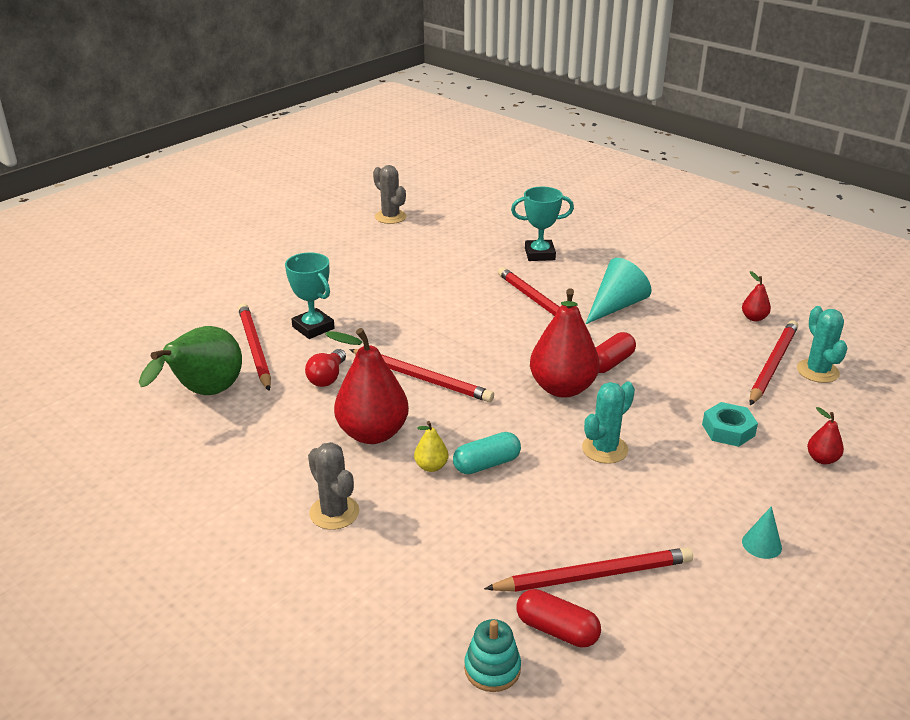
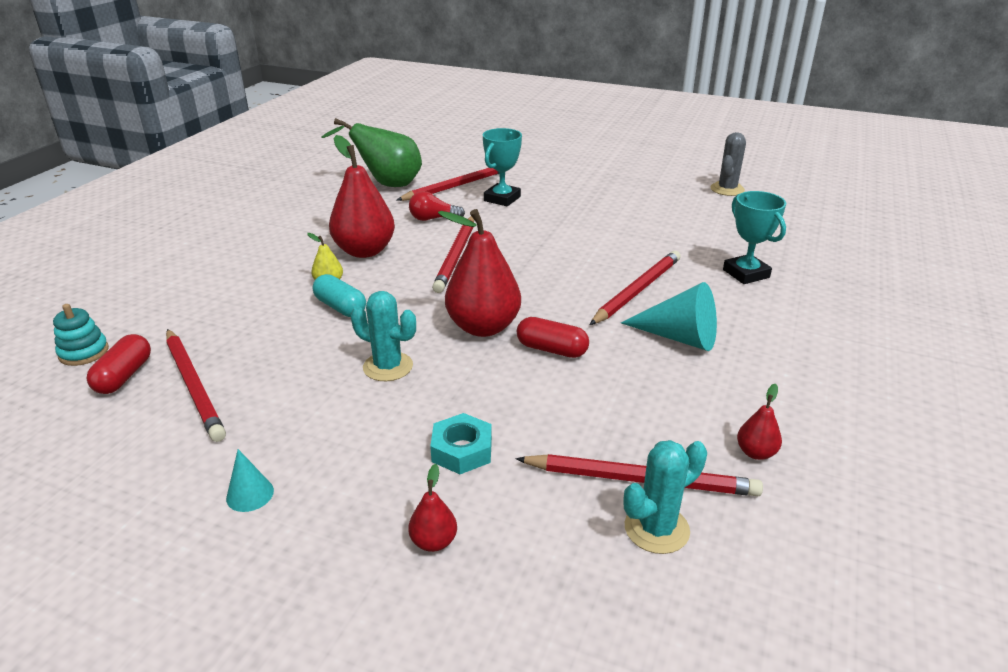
camera: 70 degrees right, 0 degrees up
grey cactus [308,442,360,530] -> none

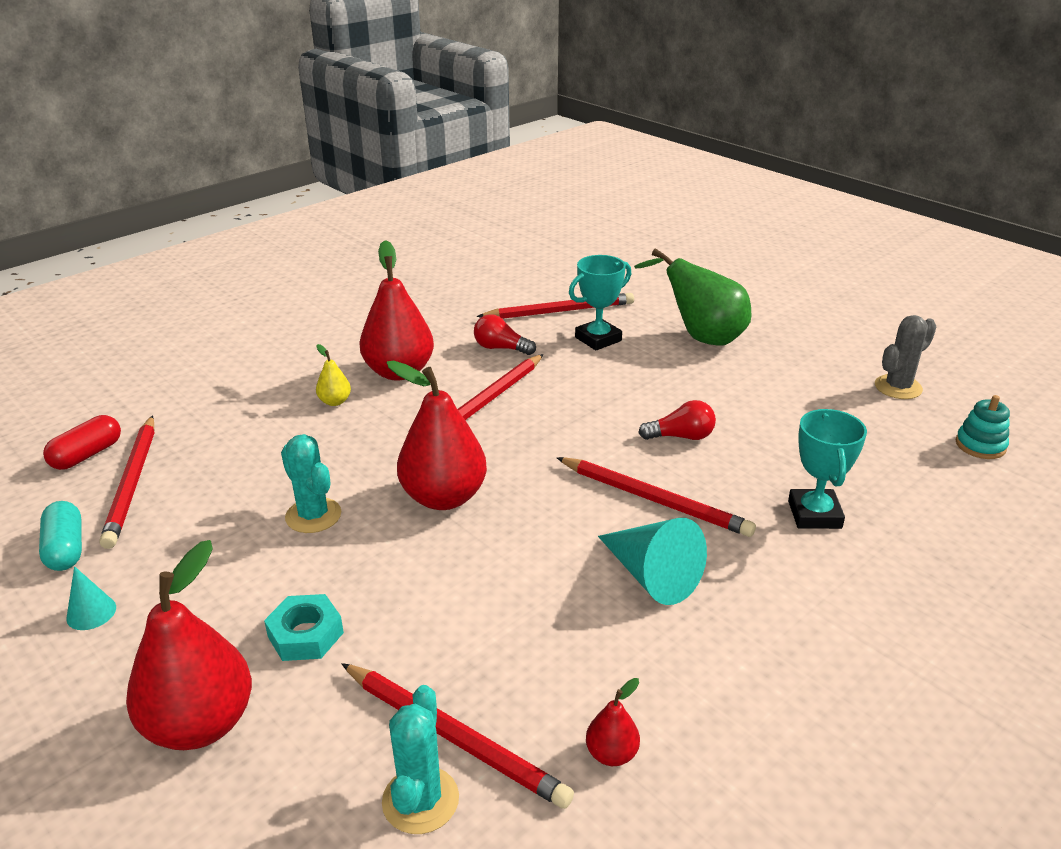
camera: 25 degrees right, 0 degrees up
turquoise stacking toy [53,304,109,366] -> turquoise stacking toy moved to [956,395,1010,459]
turquoise capsule [313,274,366,317] -> turquoise capsule moved to [39,501,82,571]
green pear [322,118,422,187] -> green pear moved to [634,248,751,346]
red pear [408,464,457,552] -> red pear [126,540,252,750], size x2.23
red capsule [517,317,589,358] -> none
red pencil [590,251,681,325] -> red pencil turned 60 degrees clockwise [556,457,756,537]
turquoise cactus [623,440,707,554] -> turquoise cactus turned 75 degrees counterclockwise [382,685,459,834]
none -> red light bulb [638,400,716,440]

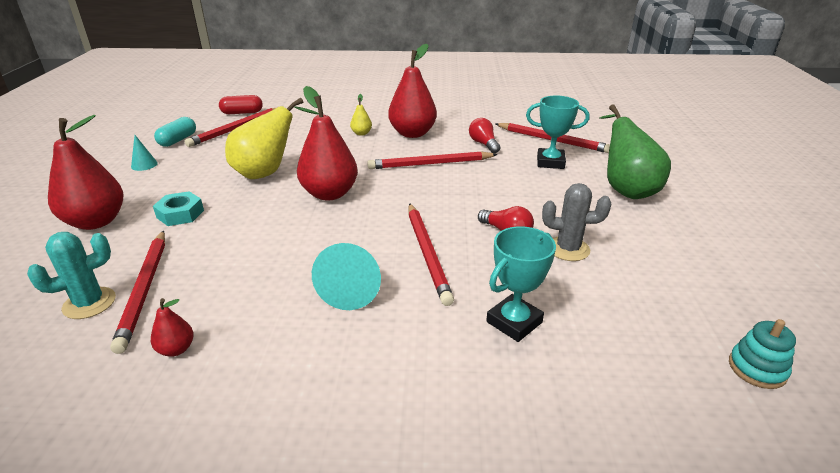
camera: 45 degrees right, 0 degrees up
turquoise cactus [281,434,341,533] -> yellow pear [225,98,319,179]
grey cactus [875,315,937,399] -> grey cactus moved to [542,183,611,261]

